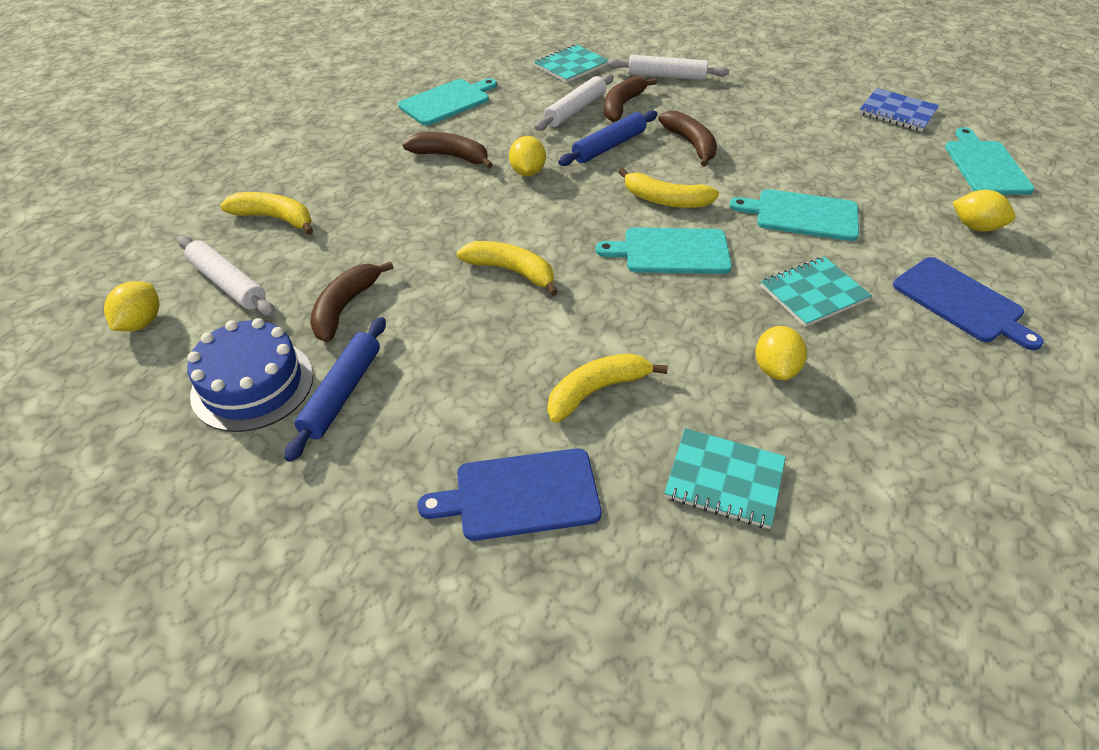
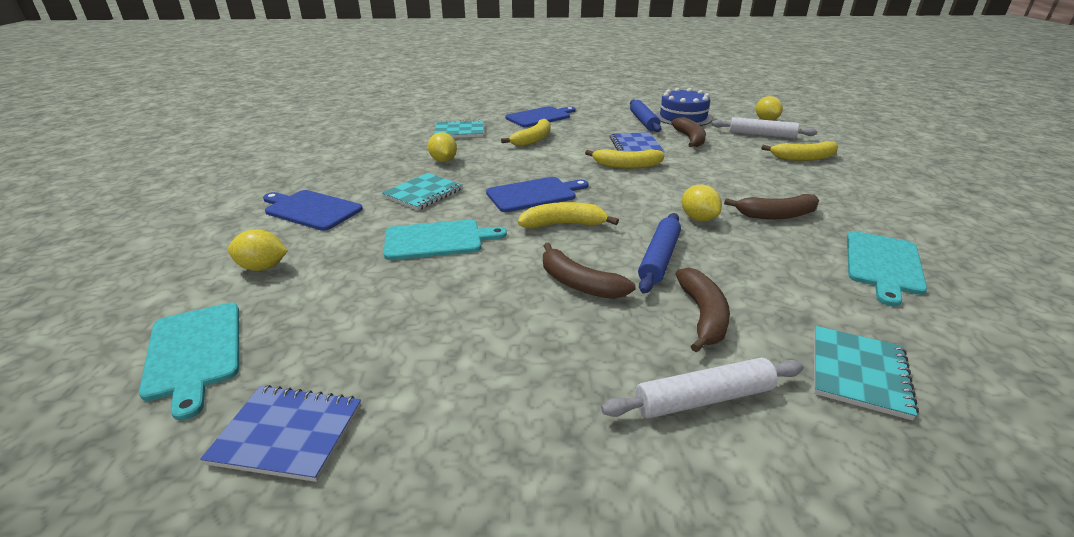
camera: 155 degrees right, 15 degrees down
white rolling pin [535,74,614,131] -> none
turquoise cutting board [595,227,732,274] -> blue cutting board [486,177,589,212]
none -> blue notebook [609,132,664,152]

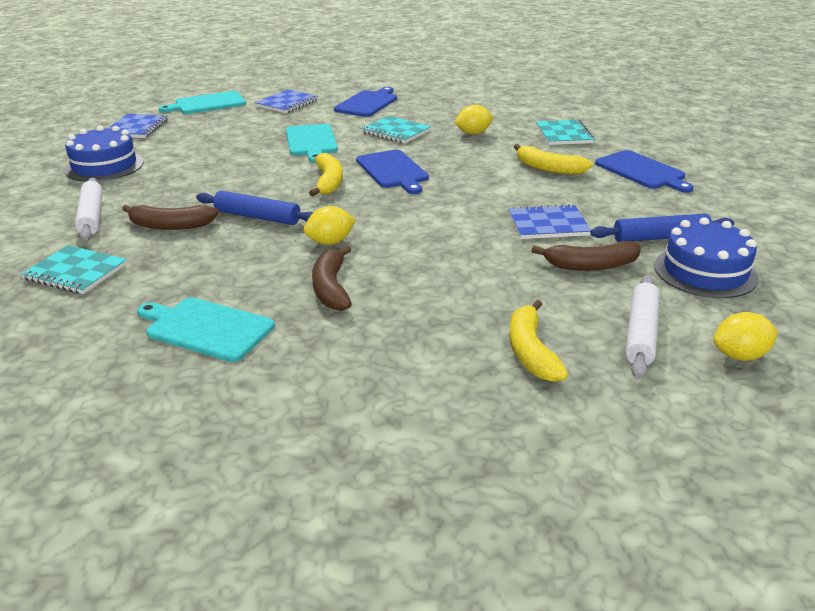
camera: 90 degrees right, 0 degrees up
yellow lemon [228,229,287,271] -> blue notebook [255,89,318,113]
brown banana [543,243,636,299] -> none
yellow banana [585,149,665,169] -> none
none -> blue cake [64,126,144,182]

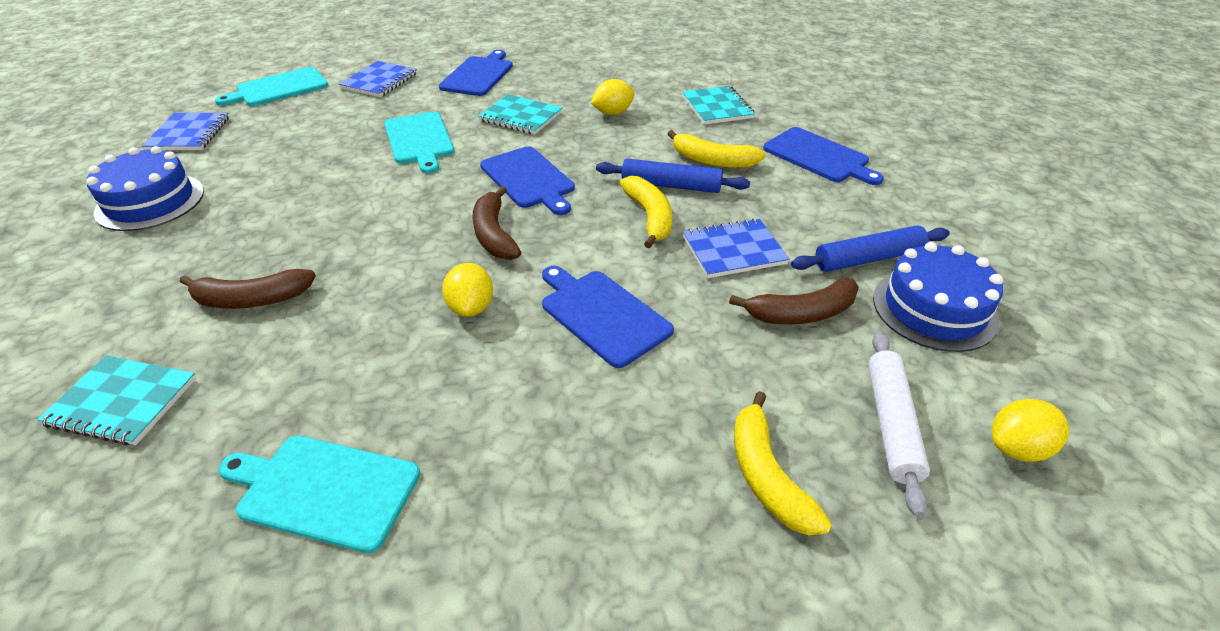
camera: 10 degrees left, 10 degrees up
white rolling pin [75,178,103,241] -> none
blue rolling pin [196,191,314,225] -> blue rolling pin moved to [596,159,750,193]
yellow lemon [304,206,356,245] -> yellow lemon turned 60 degrees counterclockwise [442,263,493,317]
yellow banana [309,153,343,197] -> yellow banana moved to [620,176,672,248]
brown banana [312,245,352,311] -> brown banana moved to [473,186,521,260]
none -> blue cutting board [542,266,674,368]

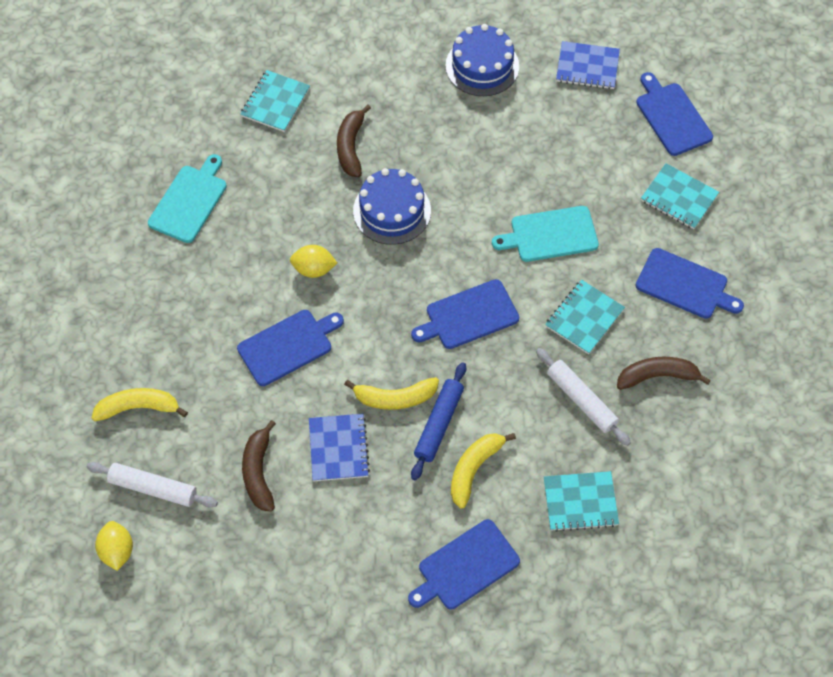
camera: 100 degrees right, 20 degrees up
turquoise cutting board [215,67,329,106] -> blue cutting board [636,72,713,156]
blue notebook [339,61,417,97] -> turquoise notebook [641,163,719,229]
brown banana [473,186,521,260] -> brown banana moved to [617,357,711,390]
yellow lemon [591,79,634,115] -> white rolling pin [536,348,631,446]
blue rolling pin [791,225,950,272] -> none
blue cake [873,242,1003,352] -> blue cake moved to [353,168,431,245]

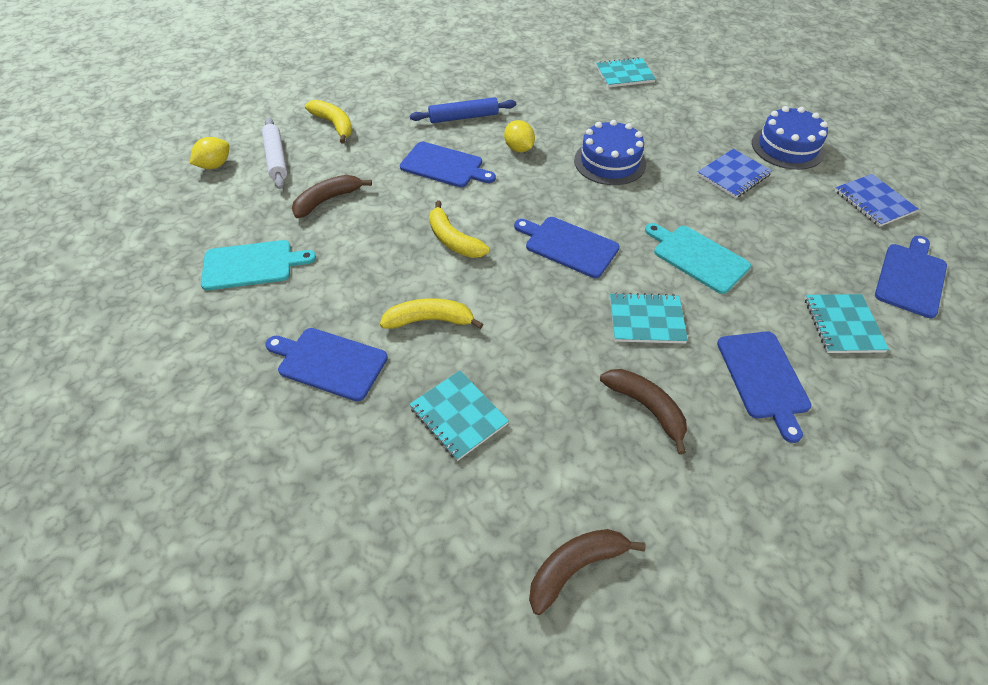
camera: 55 degrees right, 10 degrees down
turquoise cutting board [148,154,227,243] -> turquoise cutting board moved to [201,240,316,290]
blue notebook [309,414,370,481] -> blue notebook moved to [697,149,772,198]
brown banana [337,105,371,177] -> brown banana moved to [529,529,646,615]
blue rolling pin [411,362,466,480] -> blue rolling pin moved to [410,97,516,123]
white rolling pin [536,348,631,446] -> none

